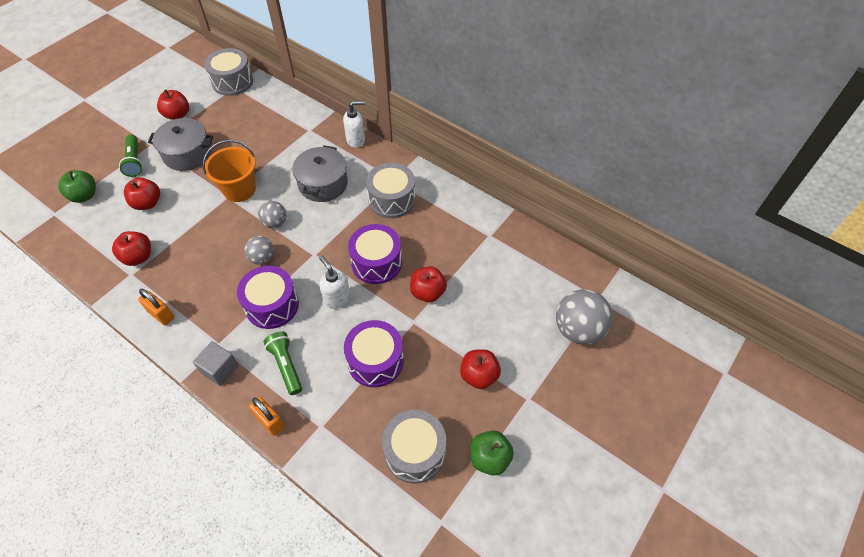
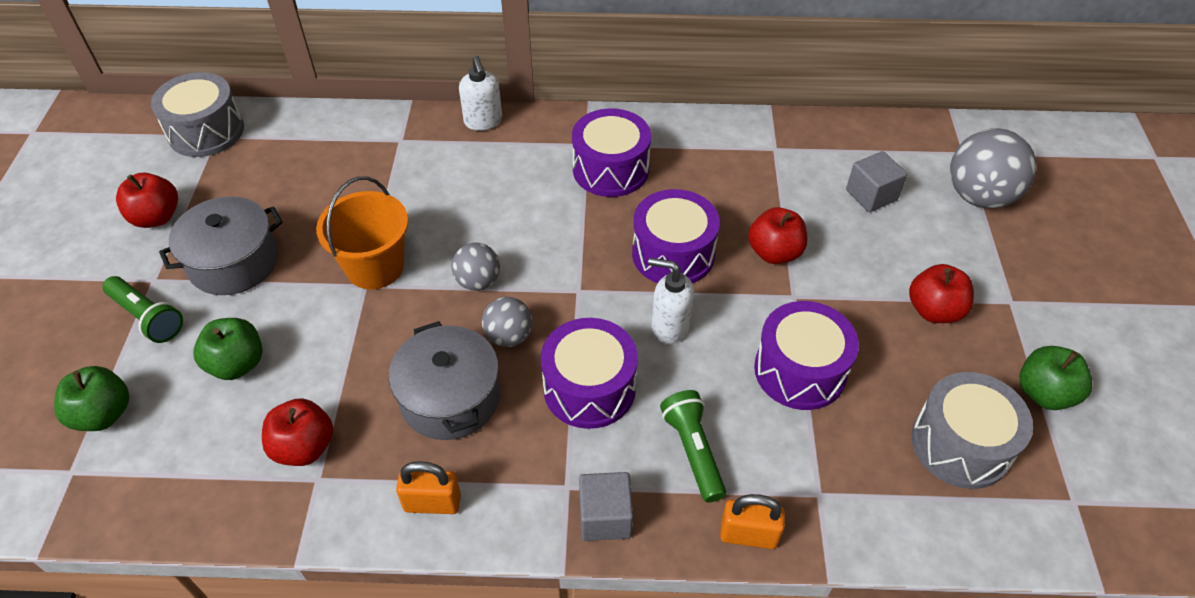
camera: 35 degrees left, 5 degrees down
red apple [124,177,160,210] -> green apple [193,318,263,380]
green flashlight [263,332,302,395] -> green flashlight turned 45 degrees clockwise [660,390,726,502]
grey pot [292,145,348,202] -> grey pot moved to [388,321,500,440]
white soap dispenser [343,101,365,148] -> white soap dispenser turned 120 degrees clockwise [459,56,502,131]
grey drum [366,163,415,218] -> purple drum [572,108,651,197]
none -> grey cube [846,151,907,212]

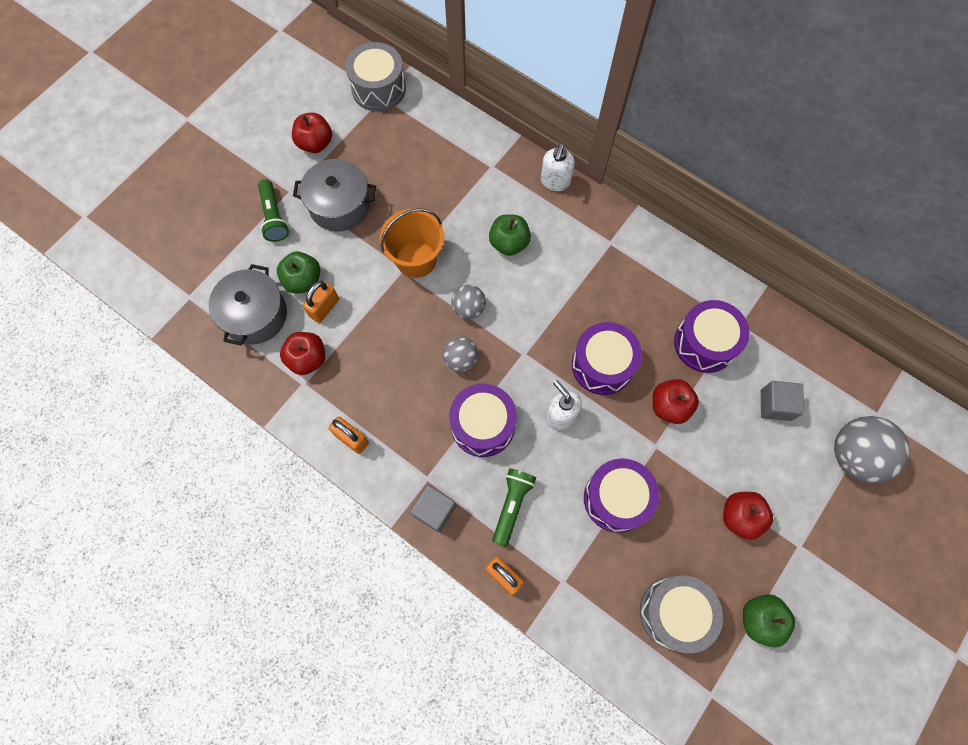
camera: 35 degrees right, 20 degrees up
green apple [54,366,129,431] -> green apple moved to [489,214,531,256]
grey pot [388,321,500,440] -> grey pot moved to [209,264,287,345]
purple drum [572,108,651,197] -> purple drum moved to [674,300,750,373]
none -> orange padlock [303,281,339,323]

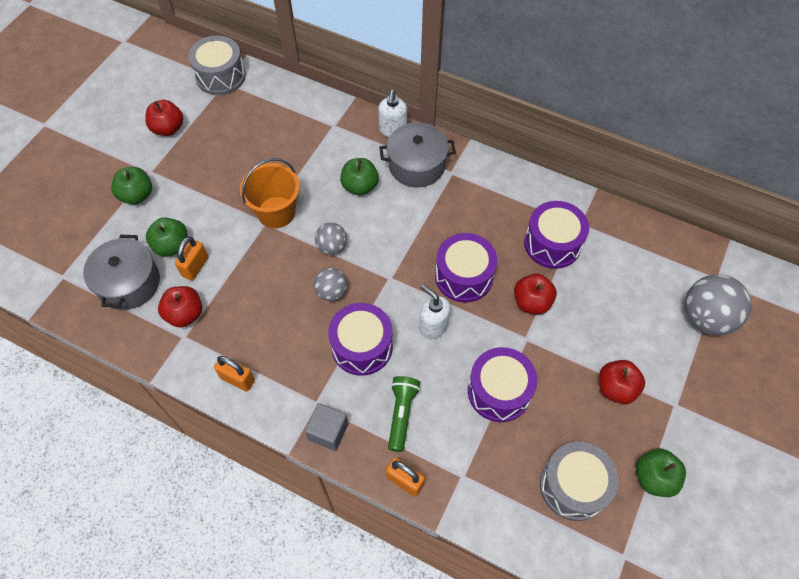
camera: 10 degrees left, 10 degrees down
green flashlight [258,179,289,242] -> green apple [111,167,152,205]
grey pot [293,159,376,232] -> grey pot moved to [379,122,456,187]
grey cube [761,381,804,421] -> none

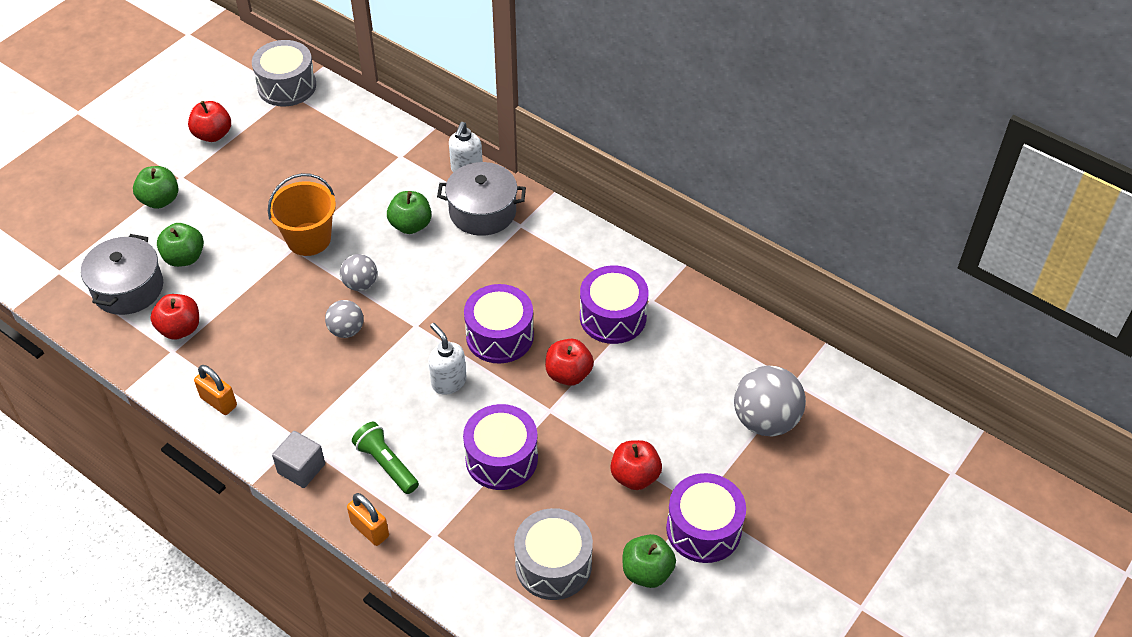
camera: 10 degrees right, 10 degrees down
orange padlock [175,237,208,280] -> none
purple drum [328,303,393,376] -> purple drum moved to [666,473,746,563]
green flashlight [388,376,420,452] -> green flashlight turned 60 degrees counterclockwise [352,422,419,494]

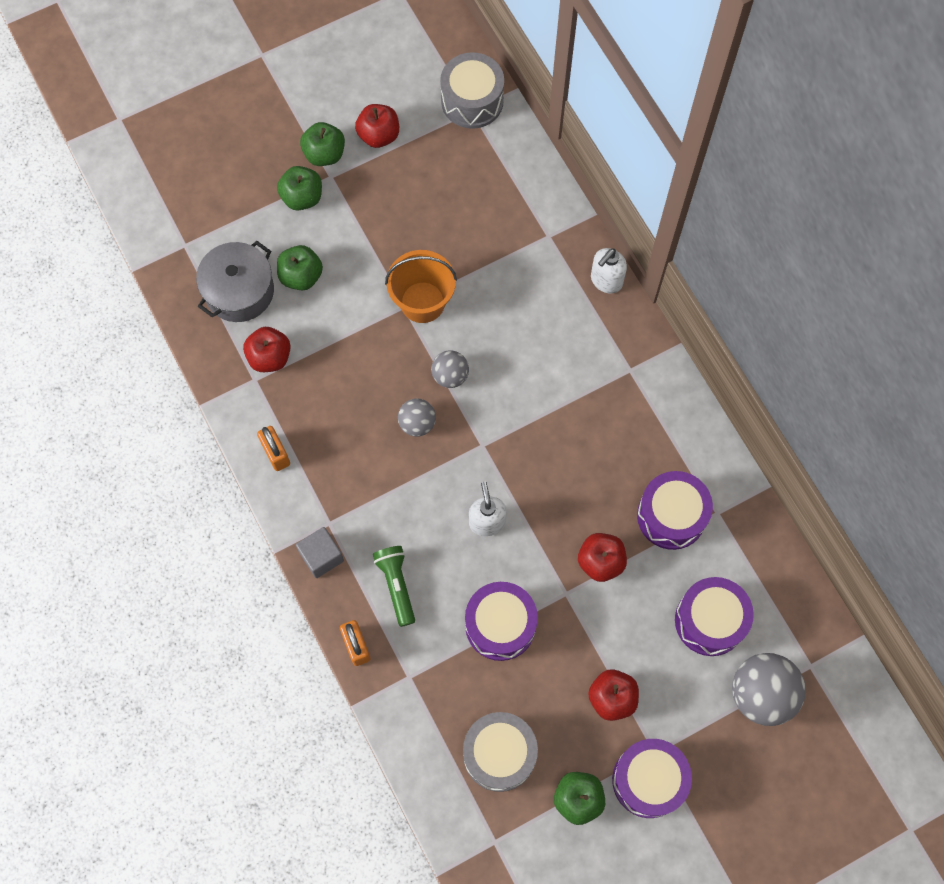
camera: 25 degrees right, 20 degrees up
green apple [387,191,431,234] -> green apple moved to [300,122,345,166]
grey pot [437,162,526,236] -> none
purple drum [464,284,534,364] -> purple drum moved to [675,577,754,656]

